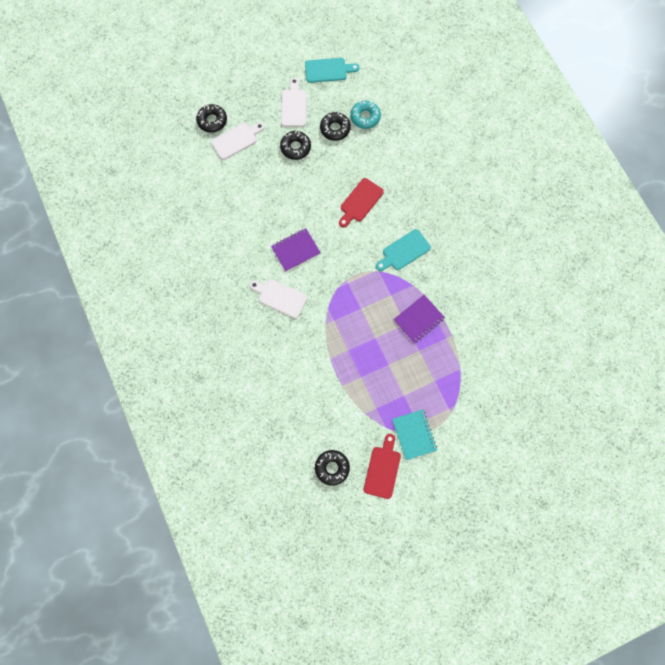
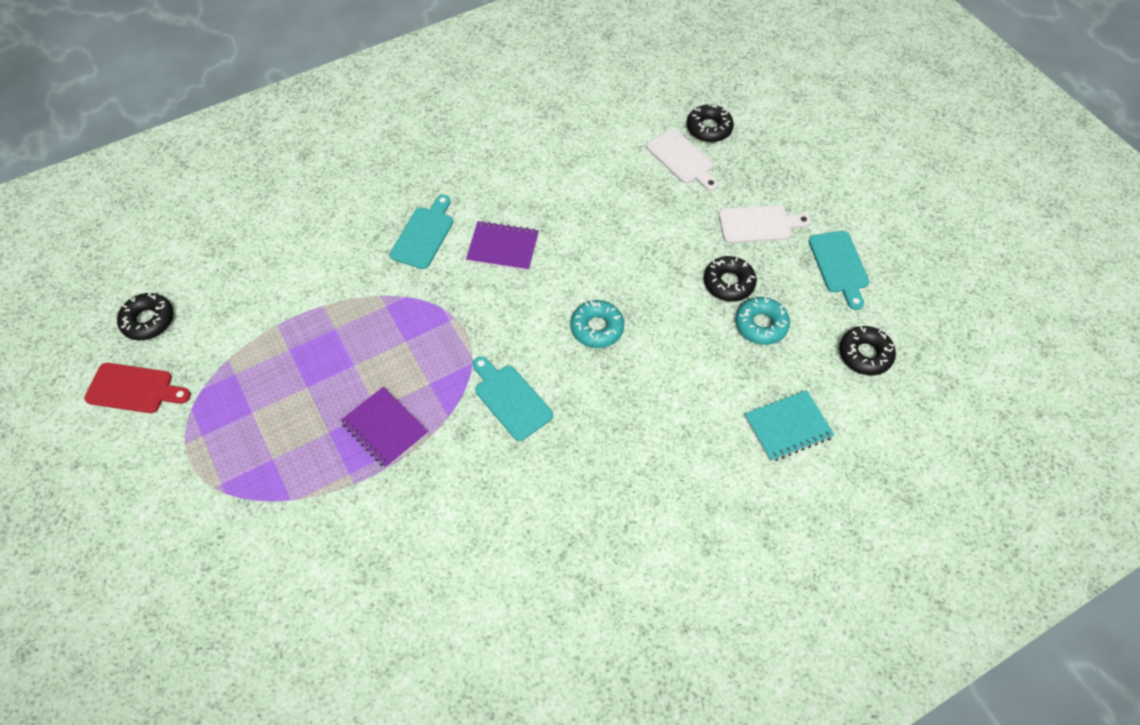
camera: 85 degrees right, 15 degrees down
white cutting board [249,279,308,318] -> turquoise cutting board [390,195,453,269]
purple notebook [271,228,321,272] -> purple notebook turned 45 degrees counterclockwise [466,221,539,271]
black donut [280,131,311,160] -> black donut moved to [839,326,896,376]
red cutting board [339,178,384,227] -> turquoise donut [570,299,625,348]
turquoise notebook [392,409,437,460] -> turquoise notebook moved to [745,390,835,462]

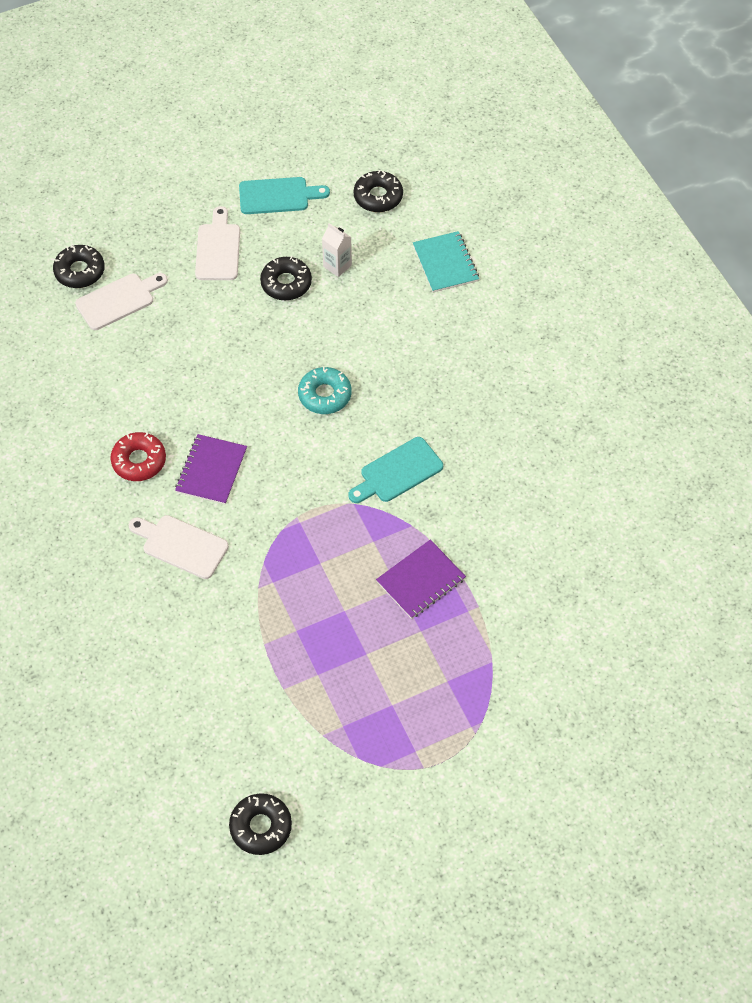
camera: 85 degrees left, 0 degrees up
red cutting board [84,363,191,413] -> none
turquoise cutting board [390,195,453,269] -> white cutting board [129,515,229,579]
turquoise donut [735,297,790,345] -> white carton [322,223,352,277]
none -> red donut [110,432,166,481]

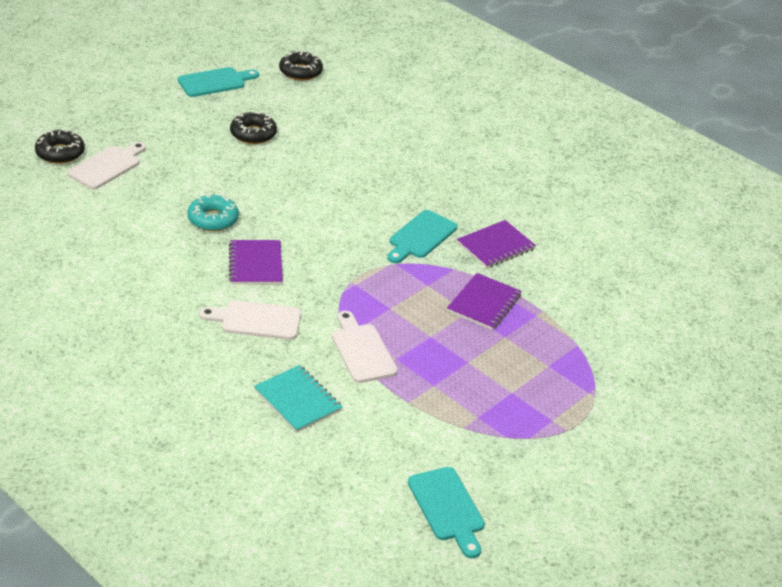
camera: 25 degrees left, 20 degrees down
red donut [110,432,166,481] -> none
white cutting board [195,206,240,280] -> white cutting board moved to [332,311,398,383]
black donut [229,793,292,855] -> turquoise cutting board [408,467,485,558]
turquoise donut [298,367,351,414] -> turquoise donut moved to [188,194,239,231]
white carton [322,223,352,277] -> none
turquoise notebook [413,231,479,293] -> turquoise notebook moved to [254,365,342,433]
none -> purple notebook [457,220,536,268]

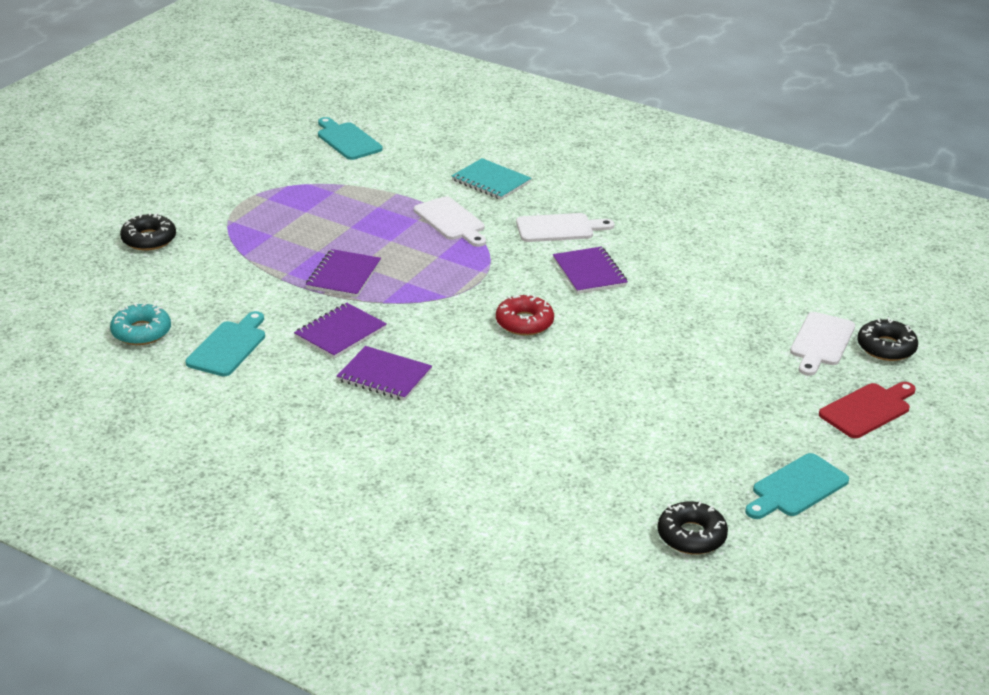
camera: 170 degrees right, 5 degrees down
turquoise donut [188,194,239,231] -> turquoise donut moved to [110,303,171,345]
black donut [230,110,277,144] -> black donut moved to [120,213,176,250]
turquoise cutting board [387,210,457,263] -> turquoise cutting board moved to [185,311,265,376]
none -> purple notebook [337,346,432,401]
none -> red donut [496,294,554,336]
none -> red cutting board [819,382,916,438]

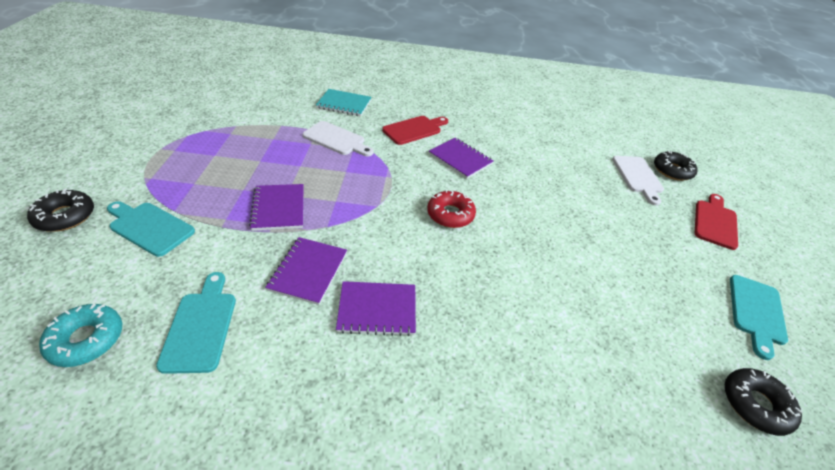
camera: 30 degrees left, 10 degrees up
turquoise cutting board [318,117,383,160] -> turquoise cutting board moved to [107,201,195,257]
white cutting board [516,213,614,242] -> red cutting board [382,116,448,145]

